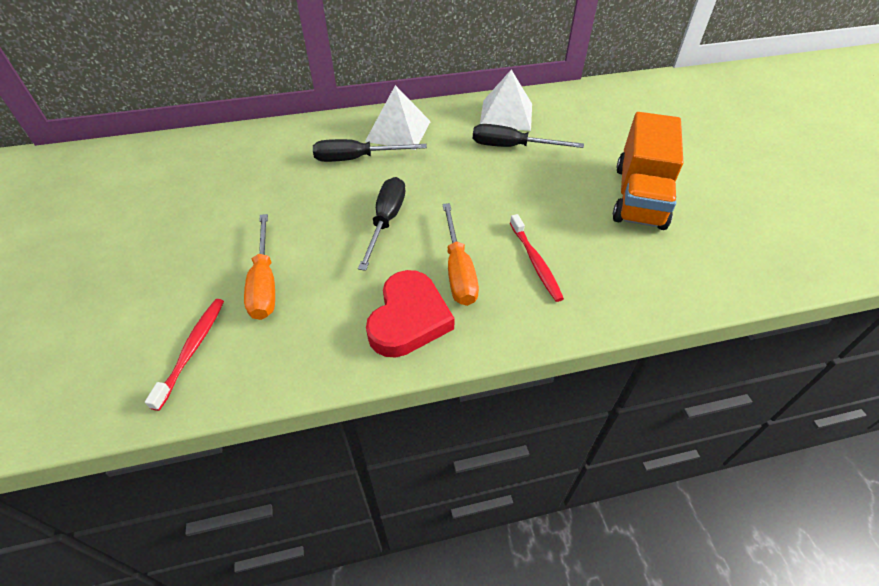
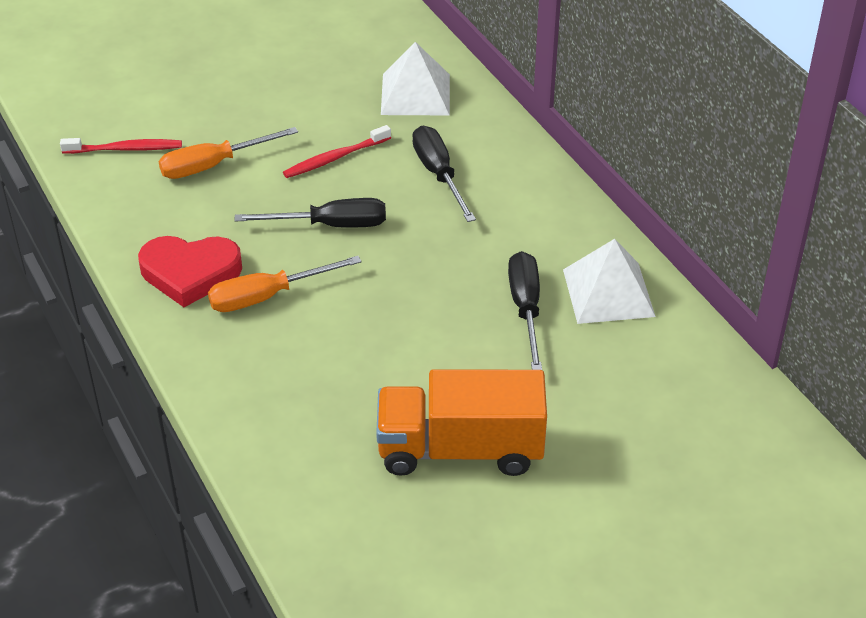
camera: 75 degrees right, 5 degrees down
white pyramid [365,85,431,150] -> white pyramid moved to [381,42,450,115]
red toothbrush [510,214,564,302] -> red toothbrush moved to [283,125,391,178]

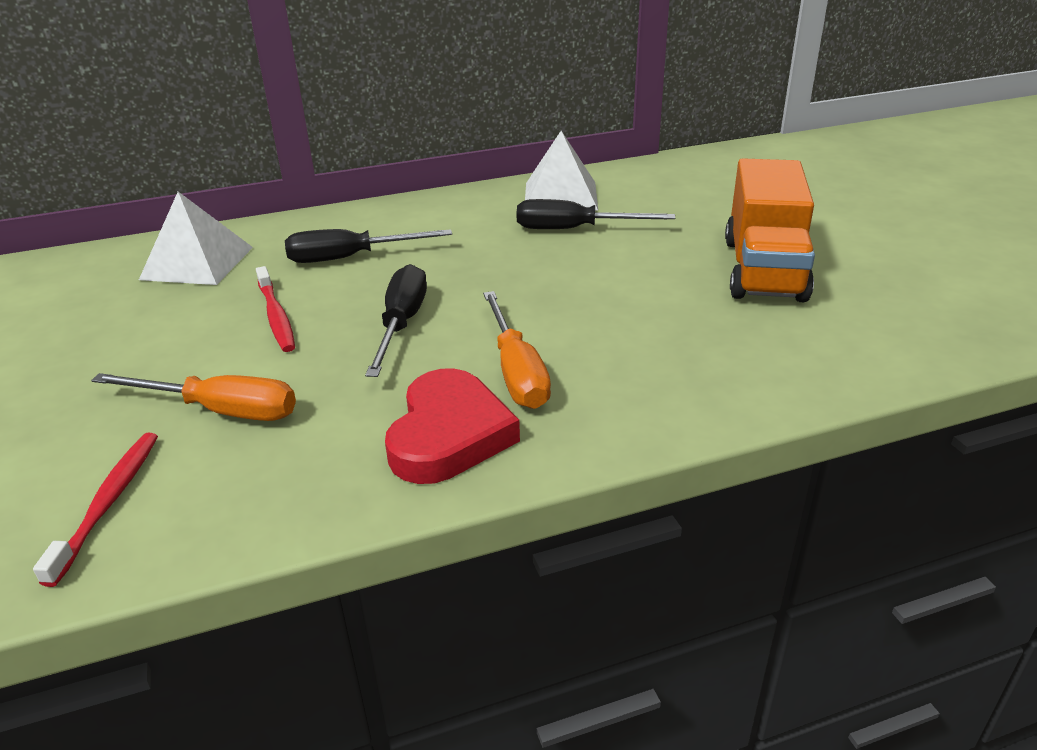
camera: 80 degrees left, 10 degrees down
orange screwdriver [159,127,298,179] -> orange screwdriver turned 60 degrees counterclockwise [91,373,296,421]

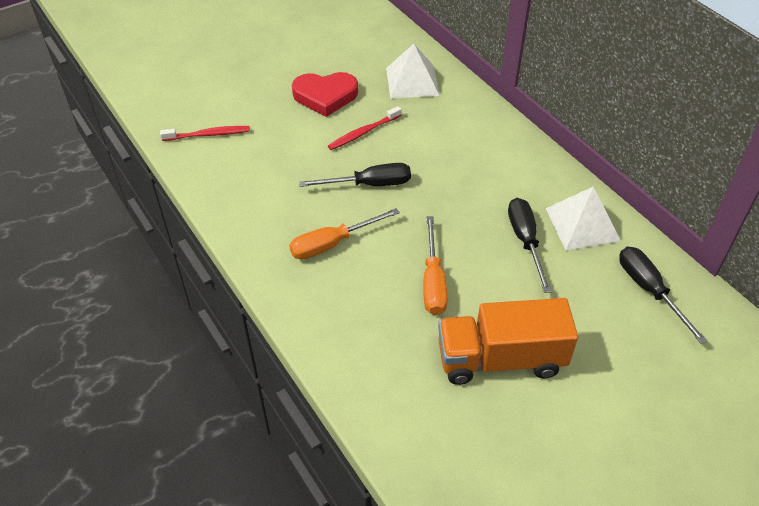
camera: 75 degrees right, 15 degrees up
orange screwdriver [91,373,296,421] -> orange screwdriver moved to [423,216,448,315]
black screwdriver [285,229,452,263] -> black screwdriver moved to [619,247,708,344]
red heart [385,368,520,484] -> red heart moved to [292,72,358,117]

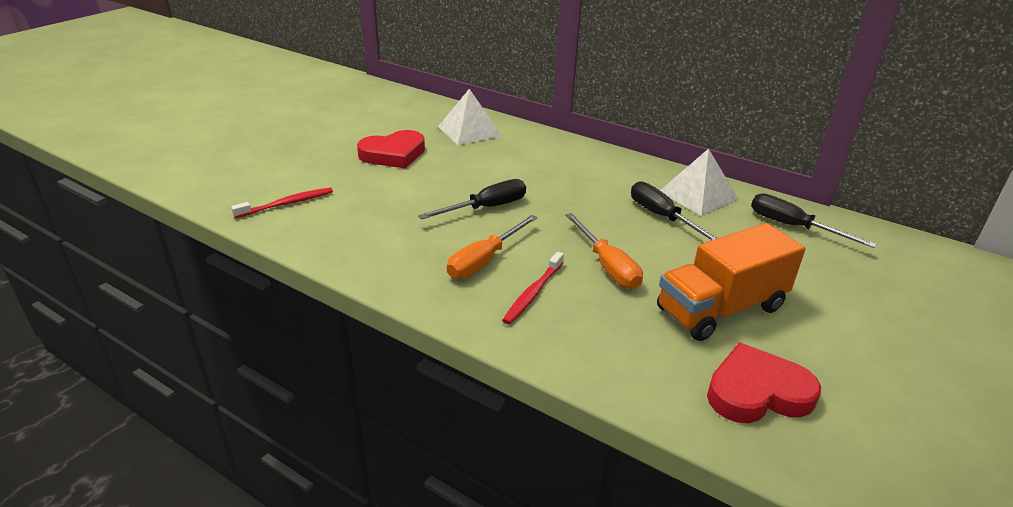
camera: 25 degrees left, 15 degrees down
red toothbrush [328,106,402,150] -> red toothbrush moved to [502,252,564,325]
none -> red heart [707,343,821,423]

